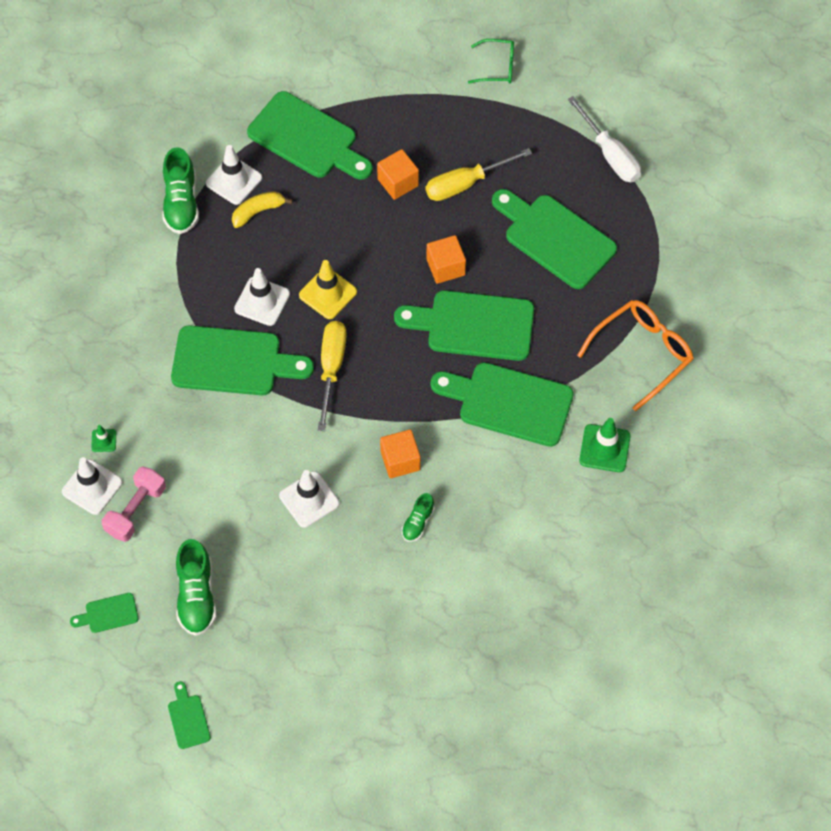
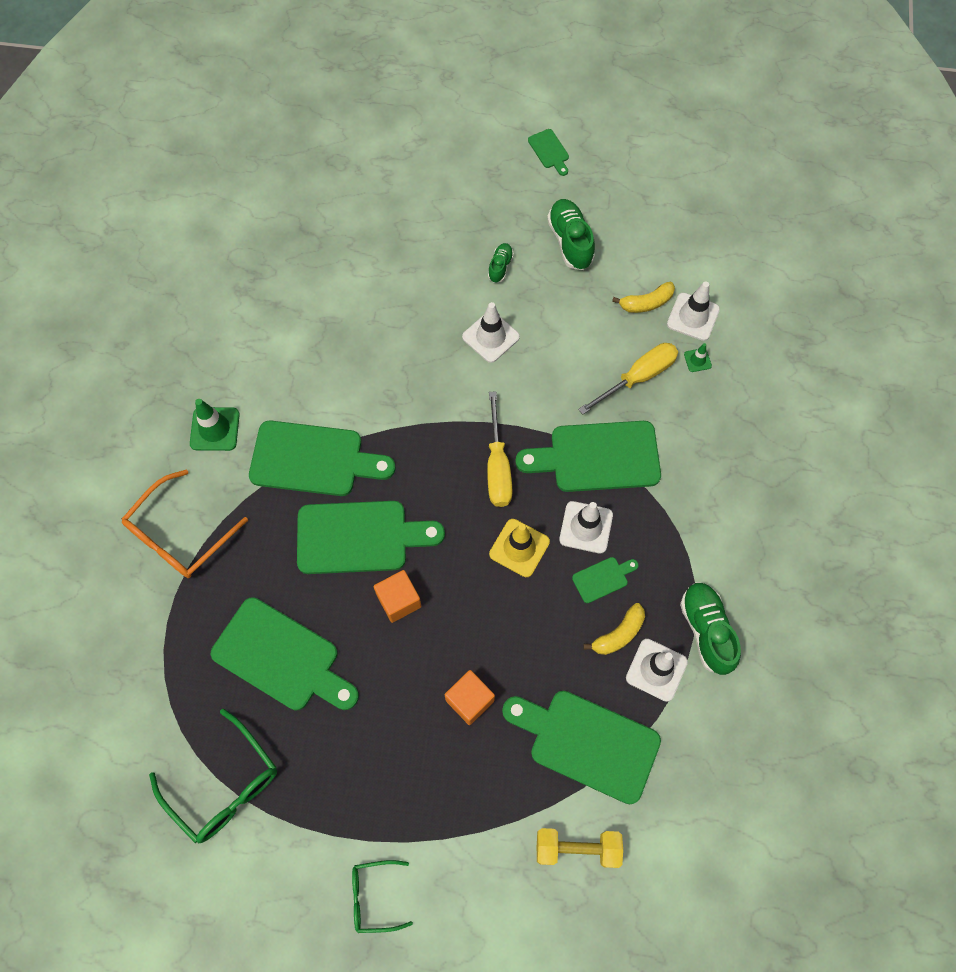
camera: 170 degrees right, 5 degrees up
green cutting board [70,593,138,633] -> green cutting board moved to [572,557,639,603]
pink dumbbell [102,467,166,542] -> yellow banana [612,282,675,313]
orange cube [380,429,421,478] -> none
green shoe [402,493,435,542] -> green shoe moved to [488,243,514,283]
yellow screwdriver [426,148,532,201] -> yellow screwdriver moved to [578,343,678,415]
white screwdriver [568,96,641,182] -> green glasses [149,709,277,843]
none -> yellow dumbbell [537,828,623,868]

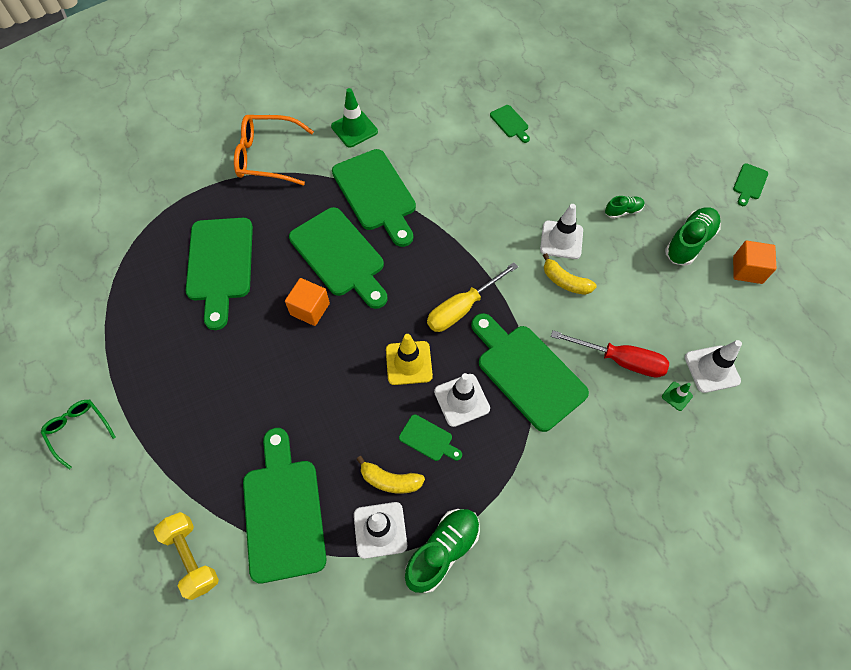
camera: 55 degrees right, 5 degrees down
green glasses [149,709,277,843] -> none
orange cube [445,670,495,725] -> orange cube moved to [733,241,776,284]
yellow screwdriver [578,343,678,415] -> red screwdriver [551,331,669,378]
yellow banana [612,282,675,313] -> yellow banana moved to [543,253,597,295]
none -> green cutting board [490,105,530,143]

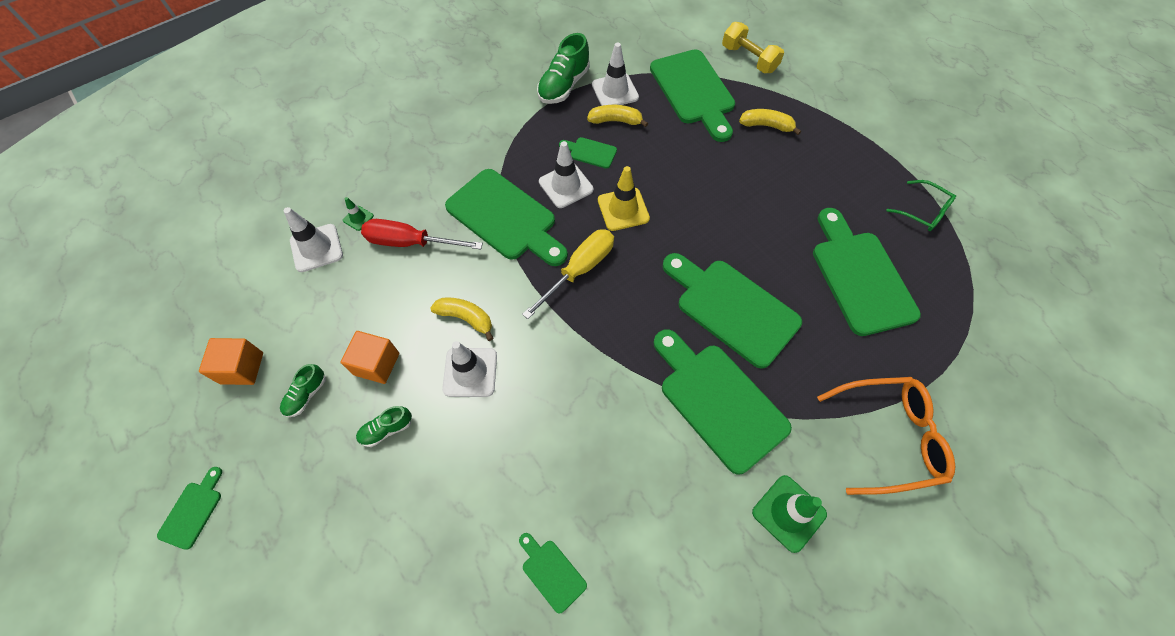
camera: 170 degrees right, 0 degrees up
green glasses [41,400,116,470] -> green glasses moved to [886,180,956,231]
orange cube [285,278,330,326] -> orange cube moved to [340,331,399,384]
green shoe [665,207,721,266] -> green shoe [280,364,326,417], size x0.56
none -> yellow banana [739,109,801,135]

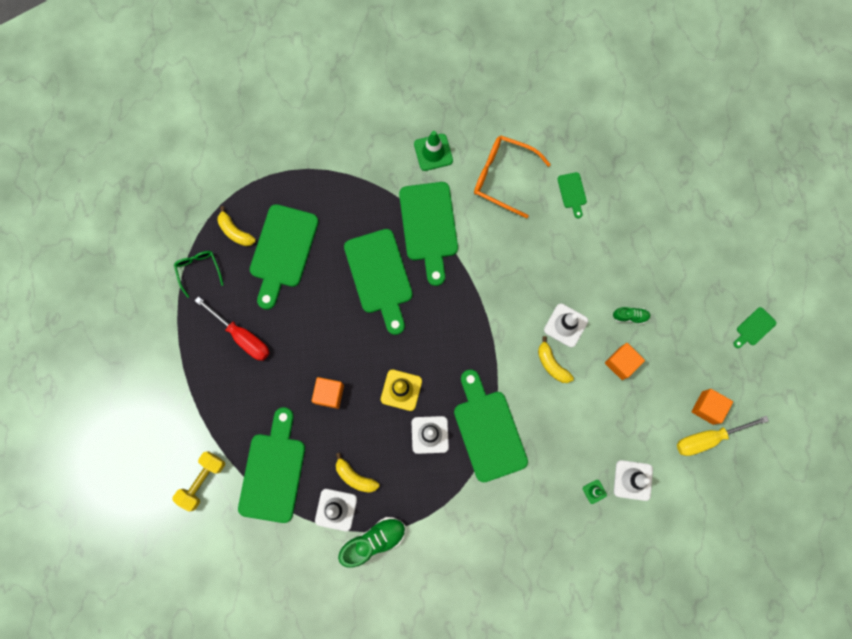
camera: 150 degrees left, 15 degrees up
green shoe [280,364,326,417] -> none
red screwdriver [361,219,483,250] -> red screwdriver moved to [195,296,269,361]
yellow screwdriver [522,229,614,319] -> yellow screwdriver moved to [677,416,769,456]
green cutting board [559,137,617,169] -> none
yellow dumbbell [722,22,784,73] -> yellow dumbbell turned 45 degrees clockwise [172,451,225,512]
yellow banana [739,109,801,135] -> yellow banana moved to [217,206,256,246]
orange glasses [817,377,955,495] -> orange glasses moved to [474,136,551,218]
none -> orange cube [311,377,344,409]

